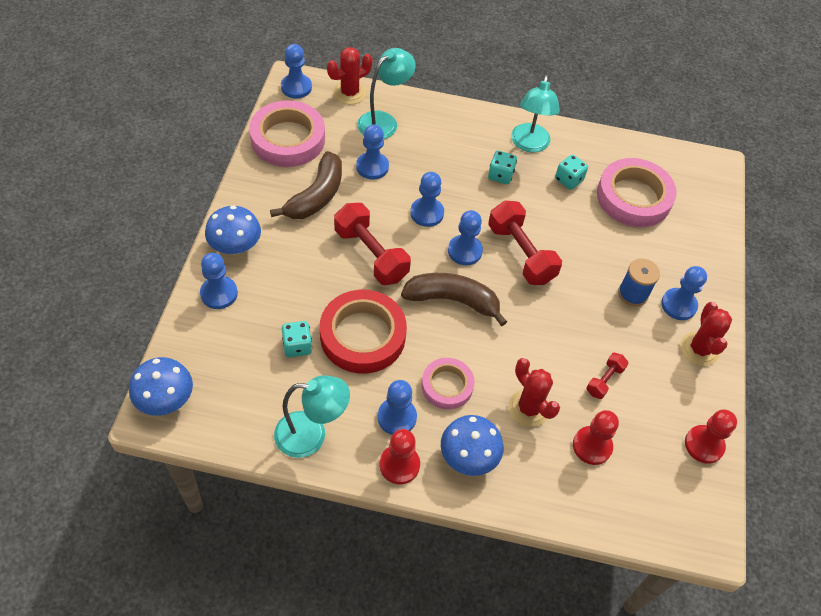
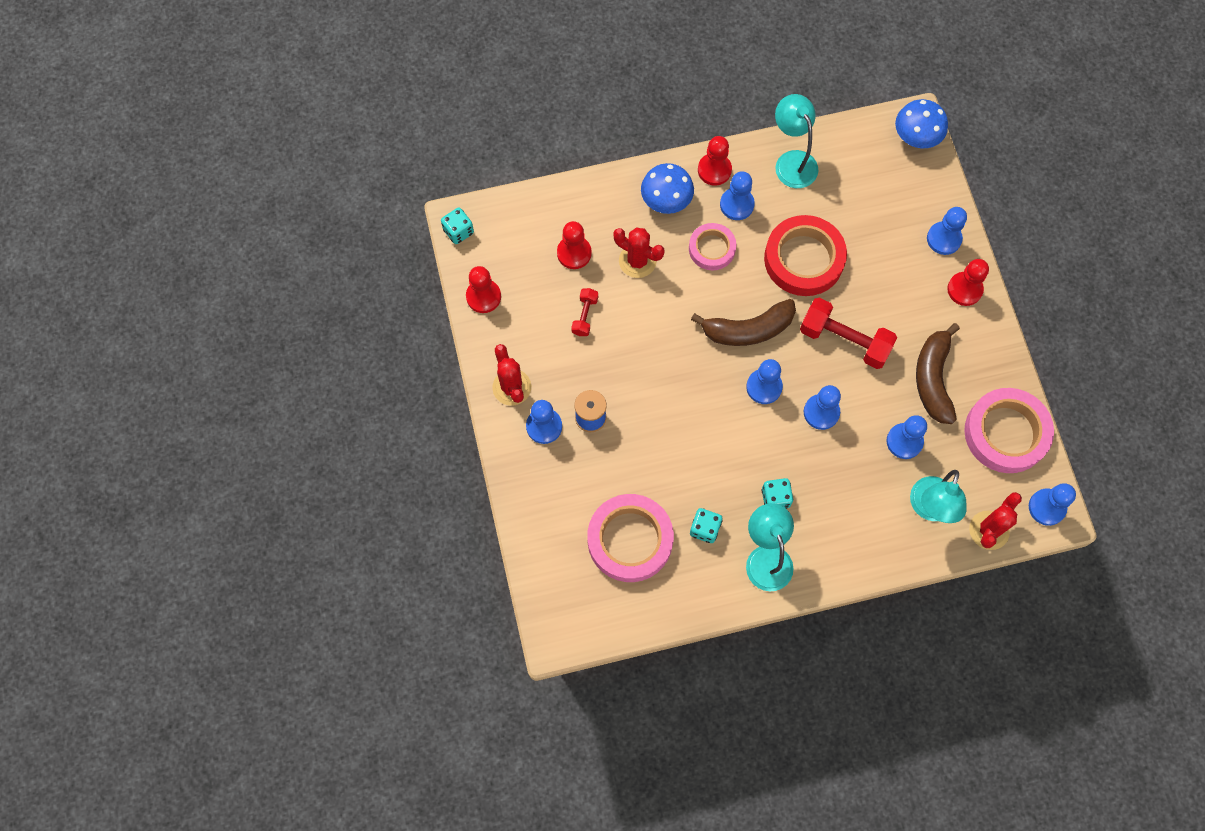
camera: 160 degrees right, 15 degrees up
blue mushroom [205,205,261,254] -> red pawn [947,259,989,306]
turquoise lamp [274,375,350,458] -> turquoise lamp turned 90 degrees clockwise [775,94,818,188]
turquoise dice [282,321,312,357] -> turquoise dice moved to [441,207,474,244]
red dumbbell [488,200,562,285] -> none

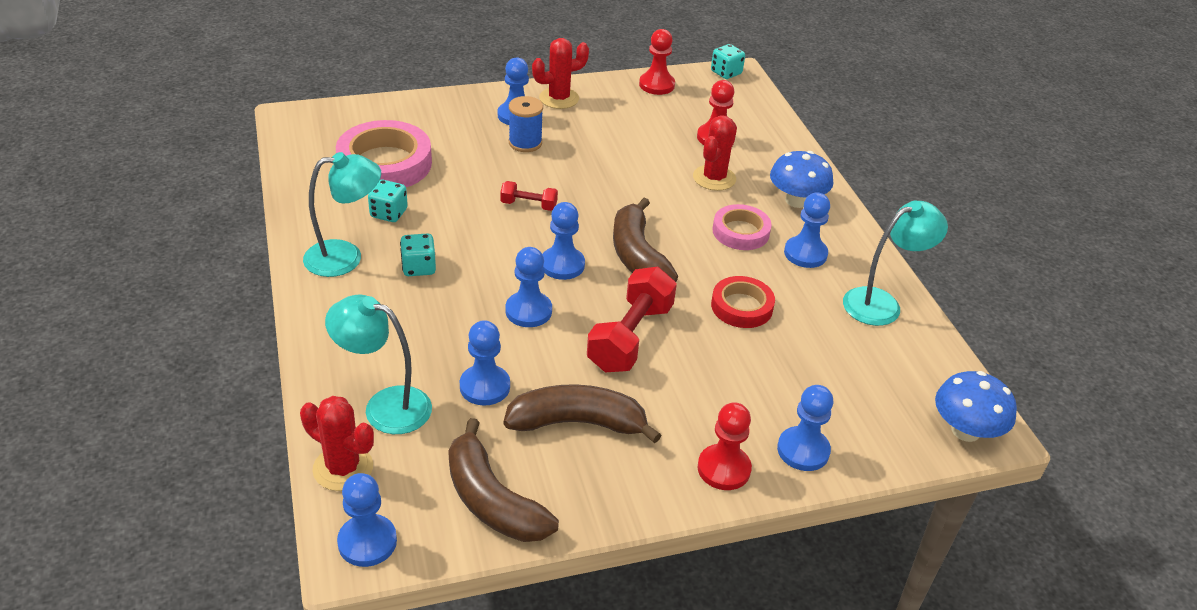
camera: 85 degrees right, 30 degrees down
red dumbbell [571,288,598,336] -> red dumbbell moved to [500,181,558,211]
red pawn [698,136,732,186] -> none
red tape [764,215,847,296] -> red tape [711,276,775,328], size x0.59
pink tape [964,388,1054,473] -> brown banana [448,418,559,542]

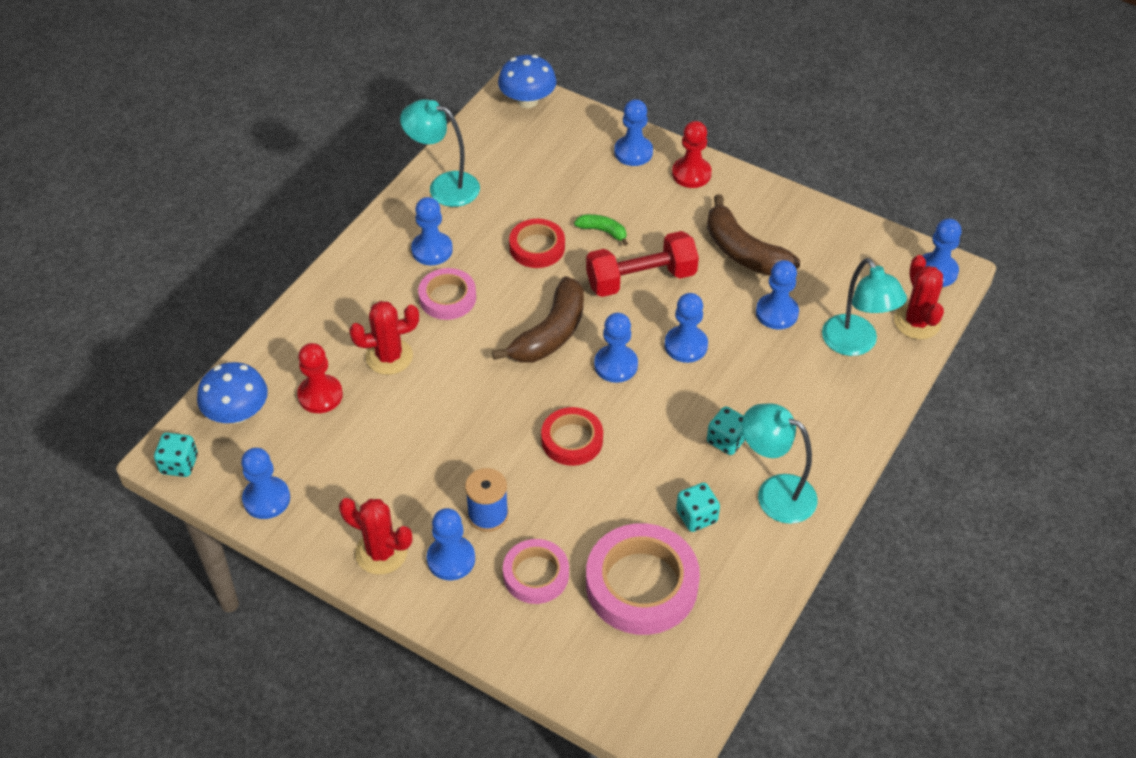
camera: 130 degrees left, 10 degrees up
brown banana [448,418,559,542] -> none
red dumbbell [500,181,558,211] -> red tape [541,407,603,466]
red pawn [639,29,675,95] -> blue pawn [241,448,290,519]
blue mushroom [770,151,833,208] -> blue mushroom moved to [197,362,268,424]
none -> pink tape [503,539,569,604]
none -> green banana [574,214,628,246]

